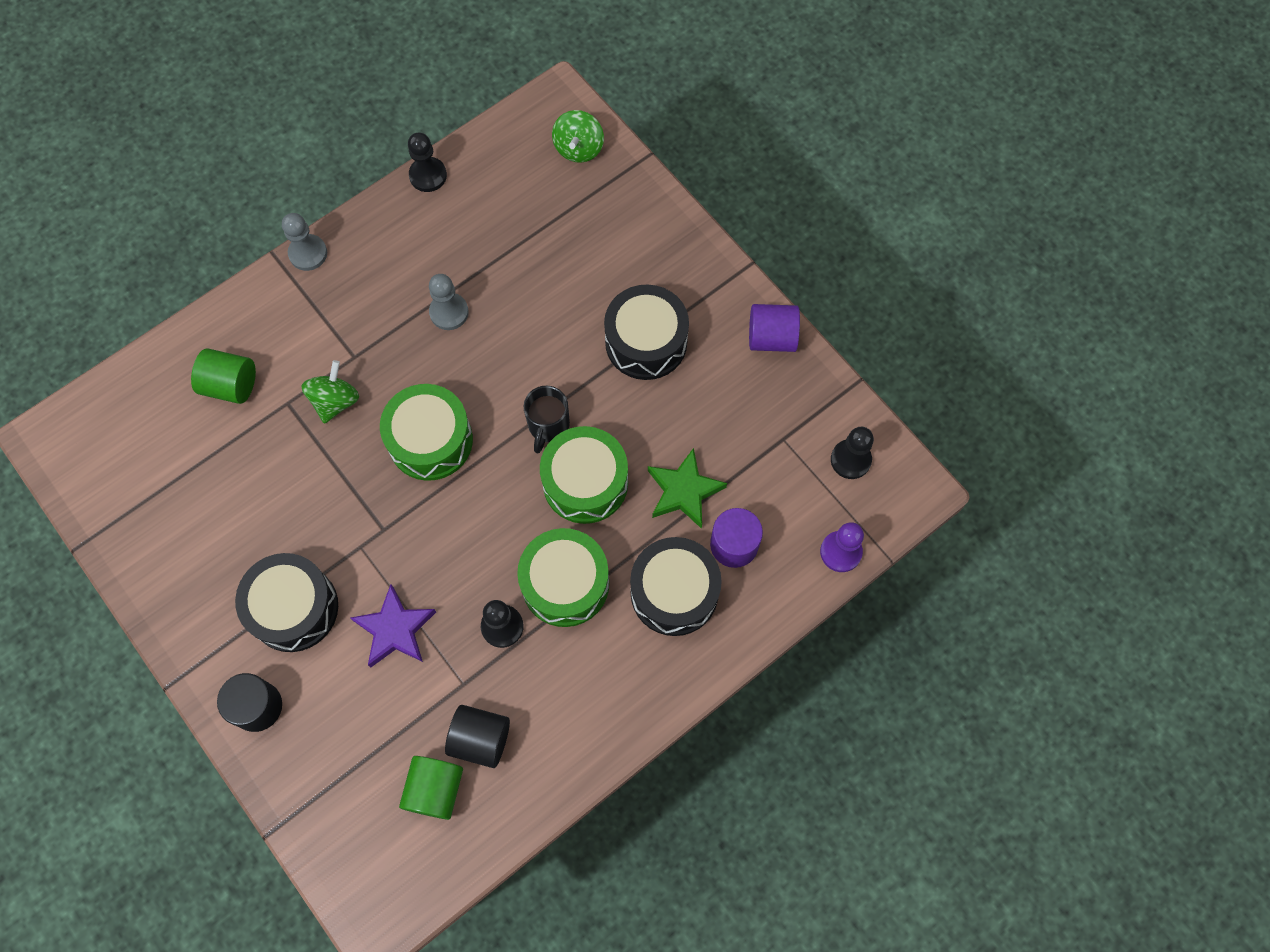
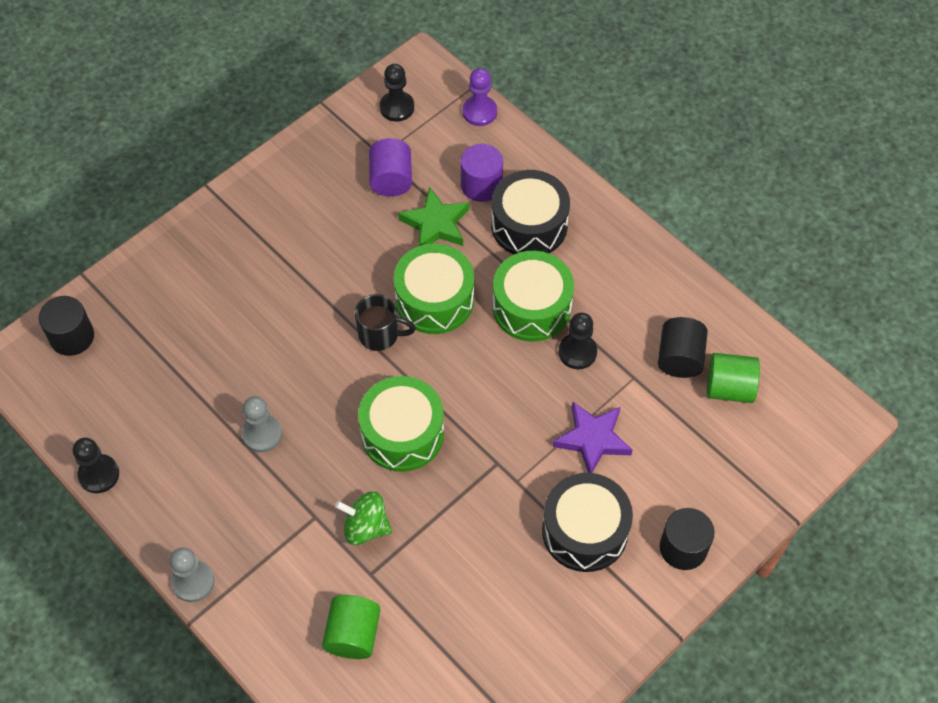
camera: 95 degrees left, 10 degrees down
green spinning top [552,110,604,163] -> black cylinder [39,296,94,356]
black drum [604,285,689,380] -> none
purple cylinder [749,304,800,352] -> purple cylinder moved to [369,138,412,196]

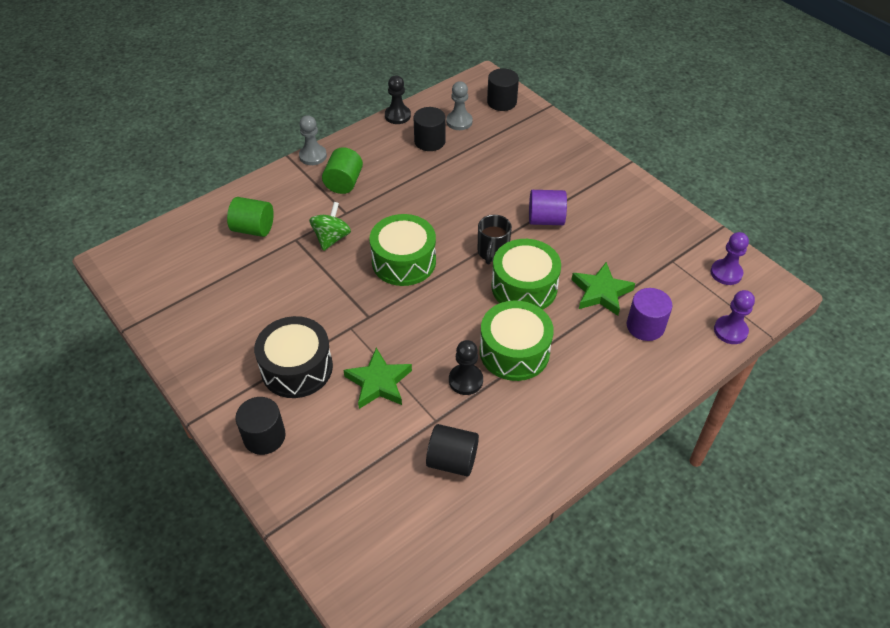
camera: 95 degrees right, 10 degrees down
grey pawn [242,396,282,452] -> grey pawn moved to [446,81,473,130]
purple cylinder [369,138,412,196] -> purple cylinder moved to [529,190,567,225]
black pawn [380,64,414,122] -> purple pawn [711,232,749,285]
black drum [491,170,570,254] -> none
purple star [553,401,633,473] -> green star [343,348,412,409]
green cylinder [707,353,760,403] -> green cylinder moved to [322,147,363,194]
none -> black cylinder [414,107,446,151]

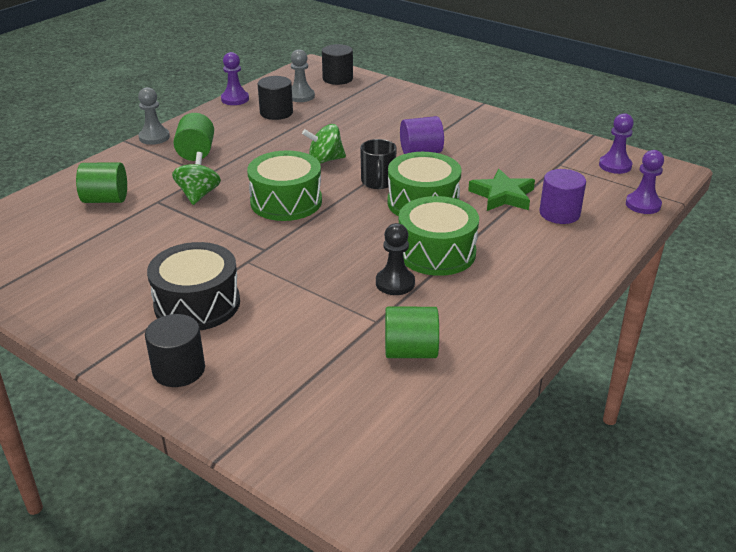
camera: 15 degrees left, 15 degrees down
green star [343,348,412,409] -> none
black pawn [385,75,411,124] -> purple pawn [221,52,249,105]
black cylinder [426,424,479,477] -> green cylinder [385,307,439,358]
none -> green spinning top [302,124,346,164]

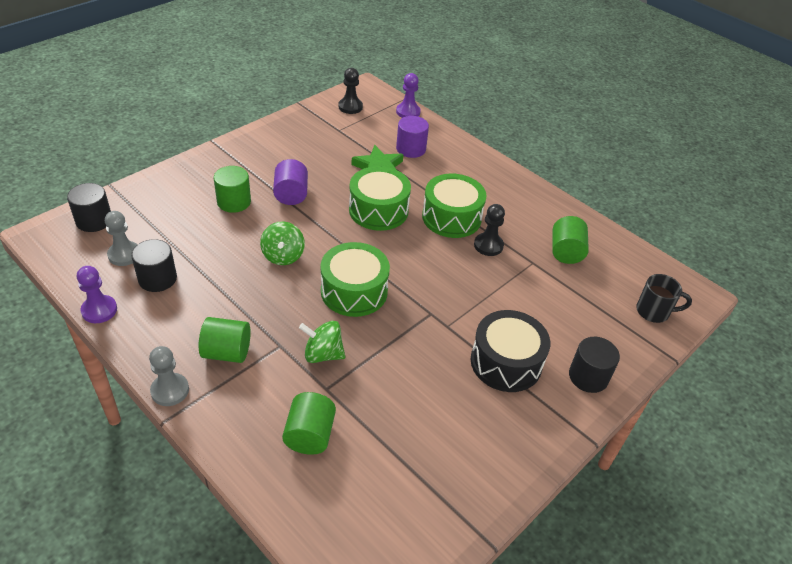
camera: 85 degrees left, 10 degrees up
black mug [360,139,397,189] -> black mug moved to [636,274,692,323]
purple pawn [599,113,634,174] -> black pawn [339,68,363,114]
none -> green cylinder [214,166,251,213]

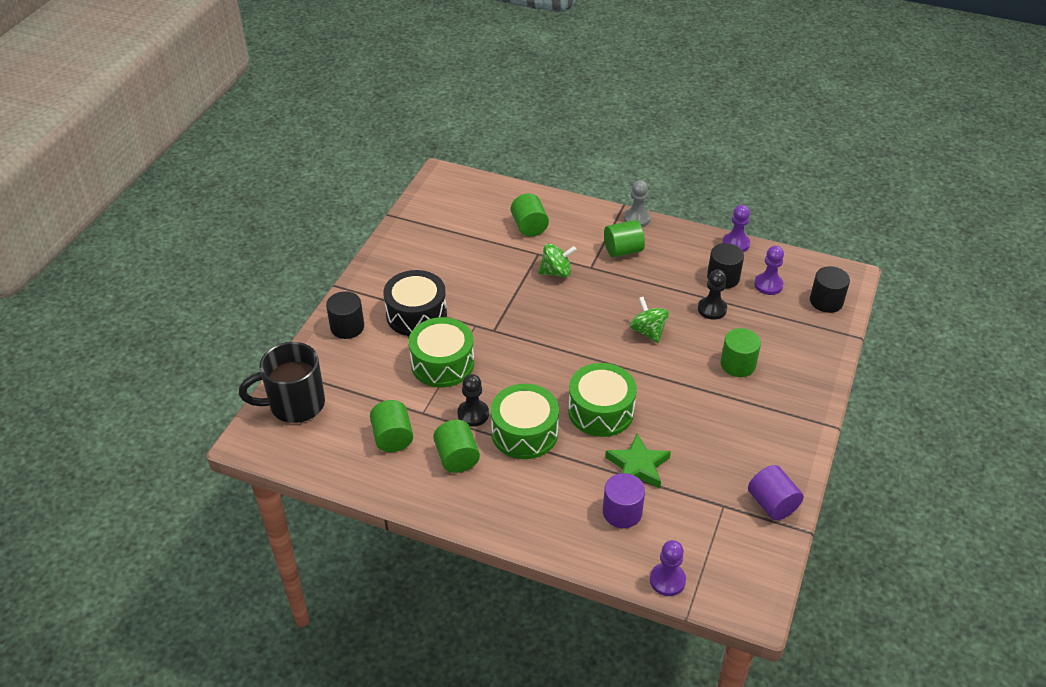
camera: 160 degrees right, 0 degrees up
grey pawn [105,211,138,266] -> purple pawn [754,246,784,295]
purple cylinder [273,159,308,205] -> purple cylinder moved to [748,465,804,520]
green drum [320,242,390,317] -> green drum moved to [408,317,474,387]
black pawn [339,68,363,114] -> black pawn moved to [698,270,727,320]
black mug [636,274,692,323] -> black mug [239,342,325,423], size x1.67
none -> green cylinder [433,420,480,473]

